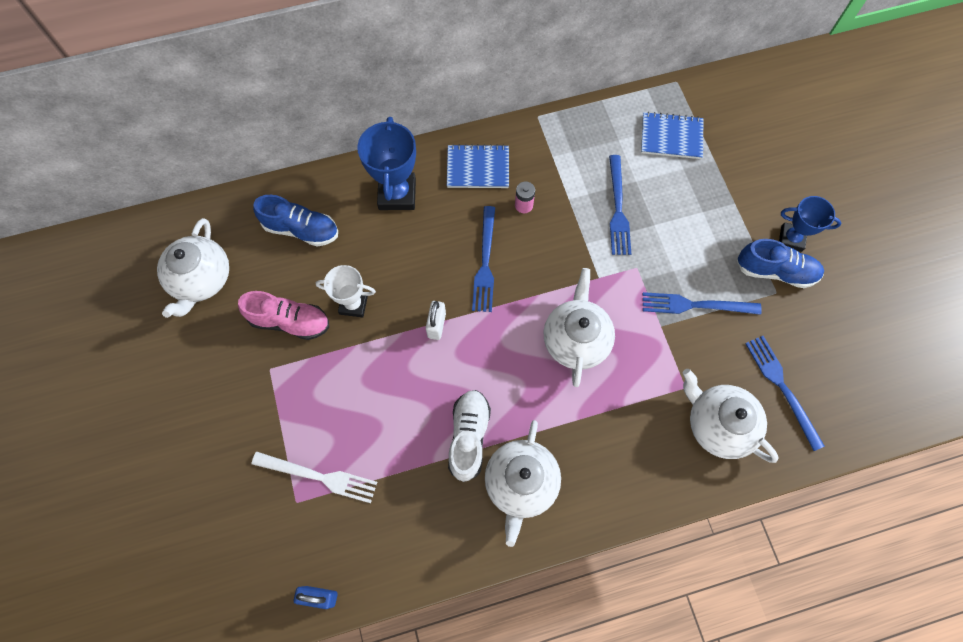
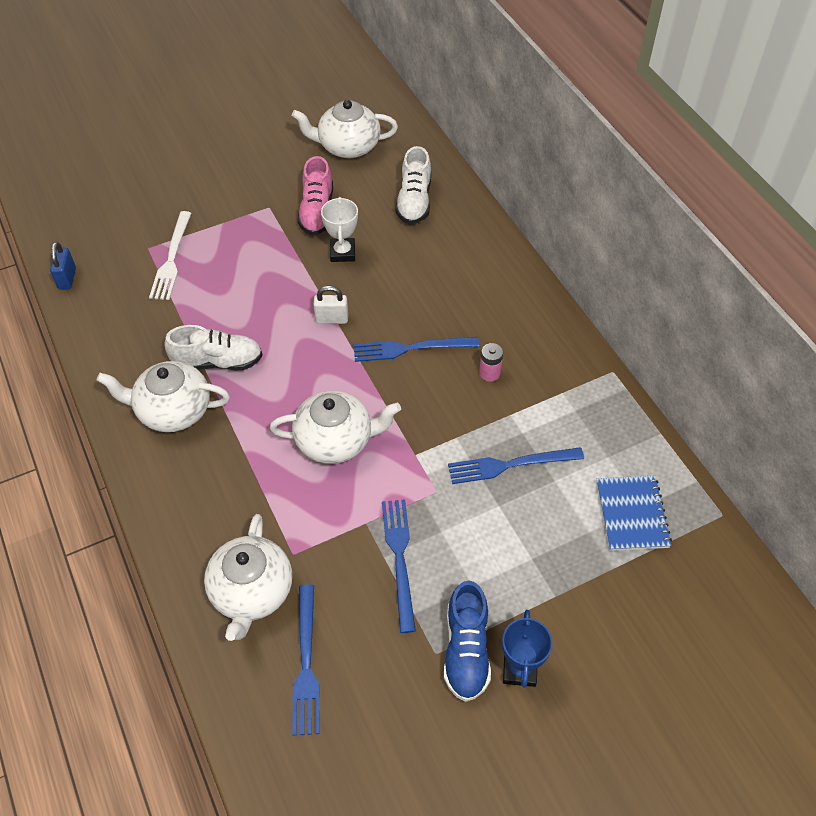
camera: 80 degrees right, 15 degrees down
blue shoe [253,195,338,246] -> white shoe [395,146,431,224]
blue trophy [357,117,416,210] -> none
blue notebook [447,144,509,188] -> none
white teapot [683,369,778,463] -> white teapot turned 150 degrees clockwise [204,514,292,641]
blue fork [745,336,825,451] -> blue fork turned 120 degrees clockwise [292,584,320,735]

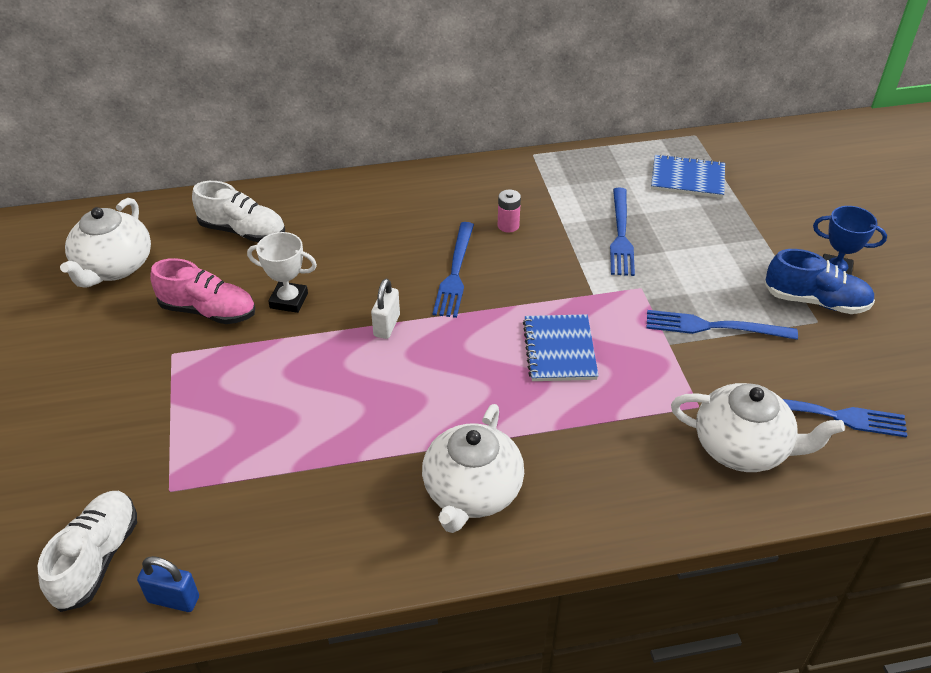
camera: 75 degrees left, 10 degrees down
white fork [149,211,191,300] -> none
white shoe [164,325,263,370] -> white shoe moved to [37,491,137,612]
white teapot [270,391,401,464] -> blue notebook [523,314,599,381]

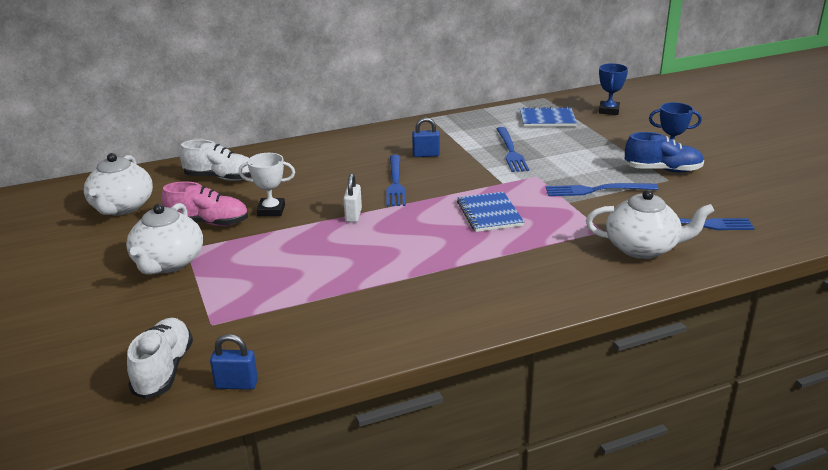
camera: 10 degrees left, 15 degrees down
white teapot [422,404,524,533] -> white teapot moved to [126,203,203,275]
pink battery [498,190,521,233] -> blue padlock [412,117,440,157]
none -> blue trophy [599,63,628,115]

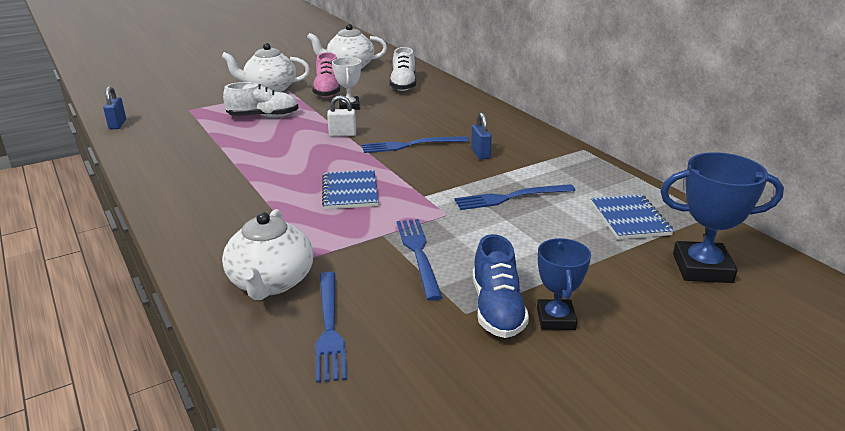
camera: 80 degrees right, 0 degrees up
white shoe [127,318,193,399] -> white shoe moved to [223,82,298,117]
blue notebook [457,192,524,232] -> blue notebook turned 75 degrees counterclockwise [322,170,379,209]
blue trophy [599,63,628,115] -> blue trophy [660,152,784,283], size x1.55

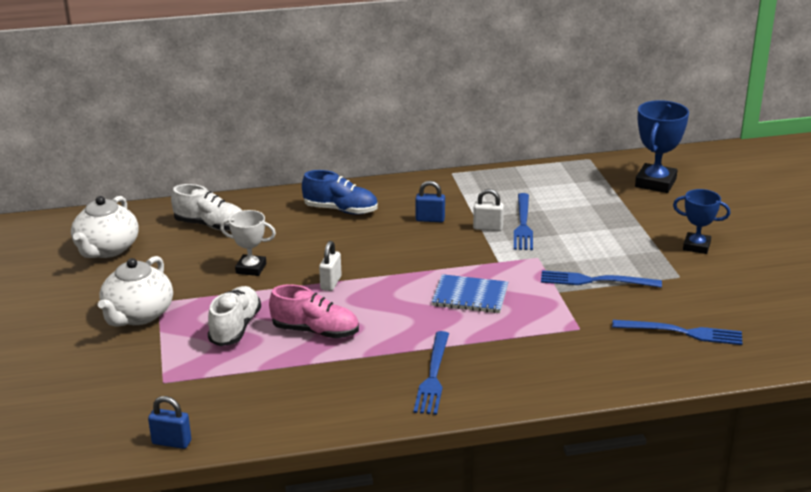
camera: 70 degrees left, 0 degrees up
white teapot [222,209,313,300] -> none
pink shoe [312,52,340,97] -> pink shoe moved to [269,284,359,338]
blue fork [362,136,469,153] -> blue fork moved to [414,331,449,415]
blue shoe [472,234,529,338] -> blue shoe moved to [302,170,378,215]
blue notebook [591,194,674,239] -> none
none -> white padlock [473,189,504,231]

